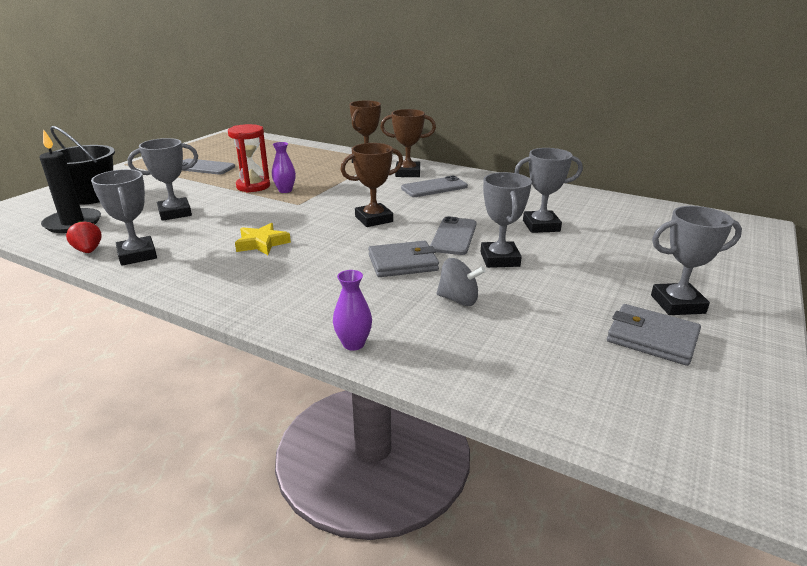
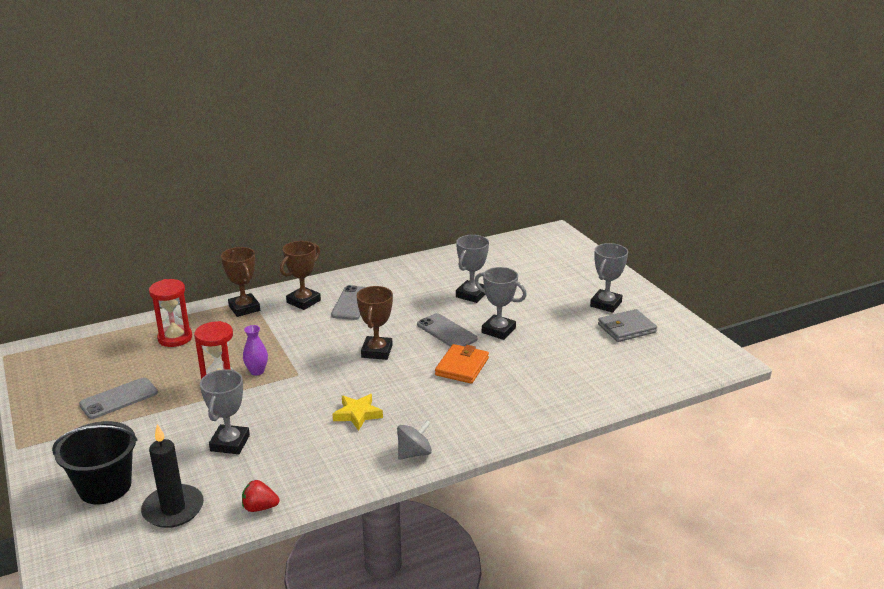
camera: 55 degrees left, 0 degrees up
grey trophy [91,169,157,266] -> none
purple vase [333,270,372,351] -> none
grey wallet [368,241,439,277] -> orange wallet [435,344,489,384]
grey spinning top [437,258,485,306] -> grey spinning top moved to [397,420,432,460]
none -> red hourglass [149,279,192,347]

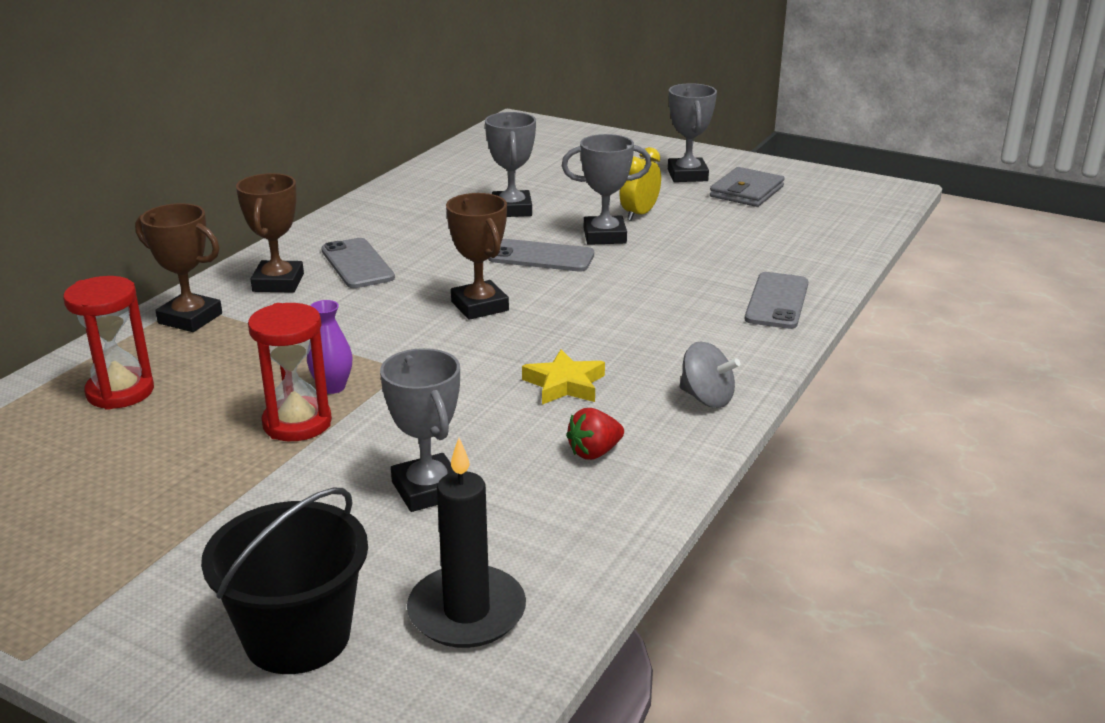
camera: 35 degrees left, 0 degrees up
grey phone [79,377,158,419] -> grey phone moved to [745,272,809,329]
red strawberry [242,480,279,512] -> red strawberry moved to [566,408,624,460]
grey spinning top [397,420,432,460] -> grey spinning top turned 105 degrees clockwise [679,341,741,408]
orange wallet [435,344,489,384] -> none
none -> yellow clock [620,147,661,221]

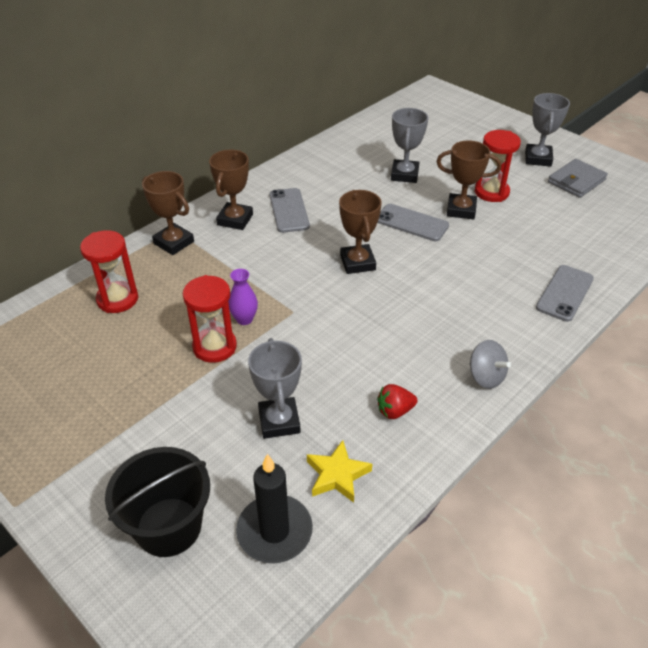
camera: 15 degrees right, 15 degrees up
yellow star [522,349,605,405] -> yellow star moved to [307,440,372,503]
grey trophy [562,134,651,245] -> brown trophy [437,140,501,219]
yellow clock [620,147,661,221] -> red hourglass [474,130,521,202]

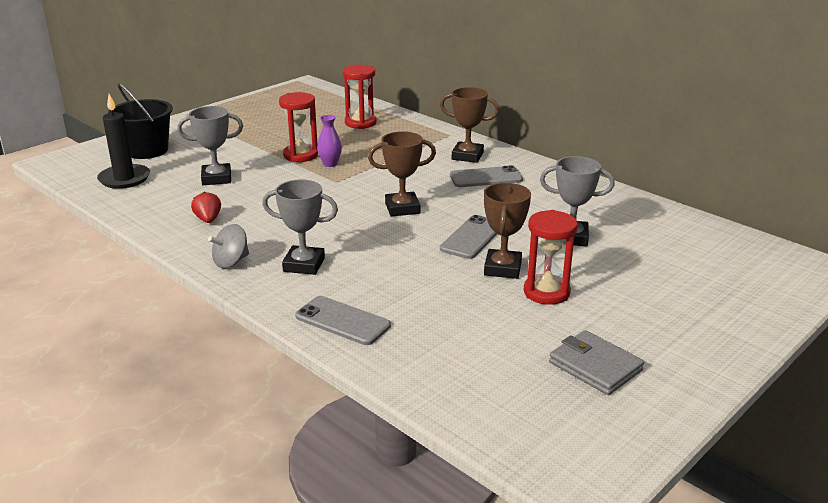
camera: 90 degrees right, 15 degrees down
brown trophy [142,171,194,255] -> none
yellow star [307,440,372,503] -> none
grey trophy [525,93,570,167] -> grey trophy moved to [262,179,338,275]

